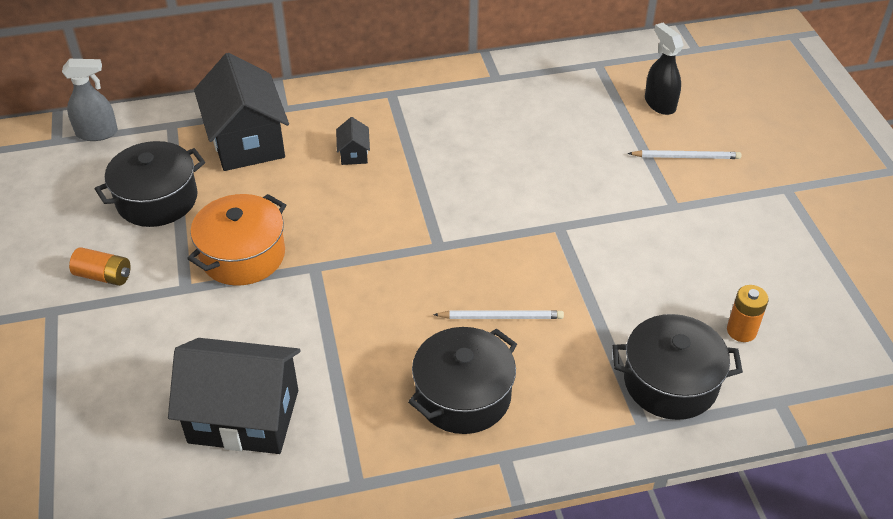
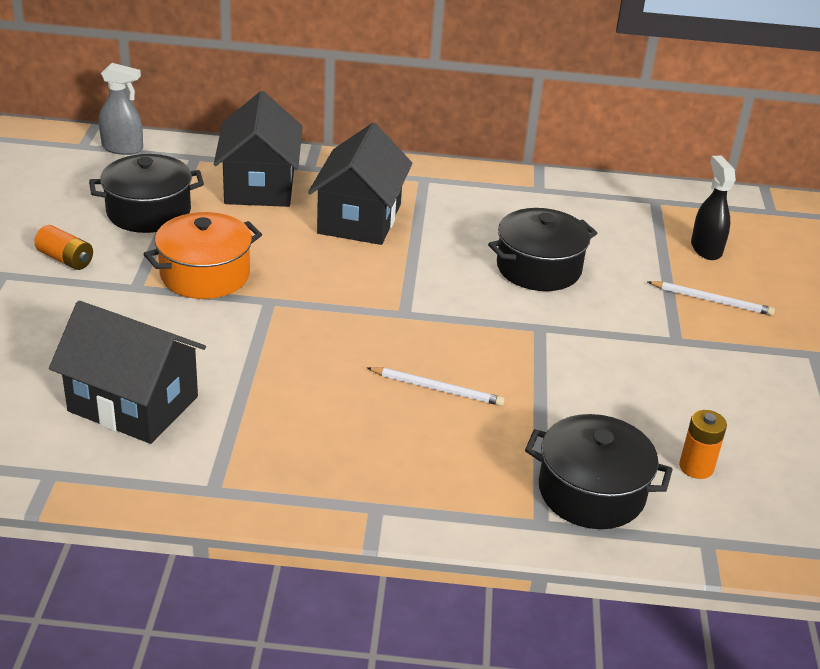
camera: 15 degrees right, 10 degrees down
black house [336,117,370,165] -> black house [308,123,413,245], size x2.40
black pot [408,327,517,434] -> black pot moved to [488,208,597,291]

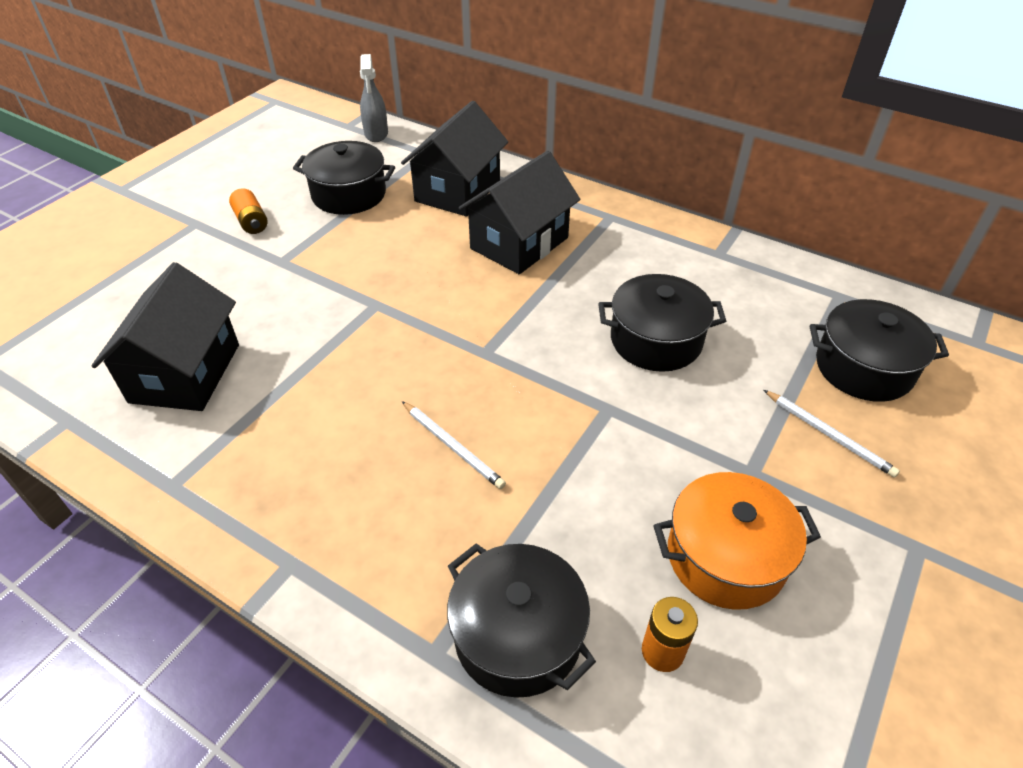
camera: 30 degrees right, 10 degrees up
black house [49,301,206,444] -> black house turned 45 degrees clockwise [92,262,239,411]
grey spray bottle [99,63,143,155] -> grey spray bottle turned 45 degrees clockwise [360,54,388,142]
orange pot [144,212,262,299] -> orange pot moved to [653,472,821,610]
black spray bottle [691,156,736,260] -> black pot [810,299,949,402]

